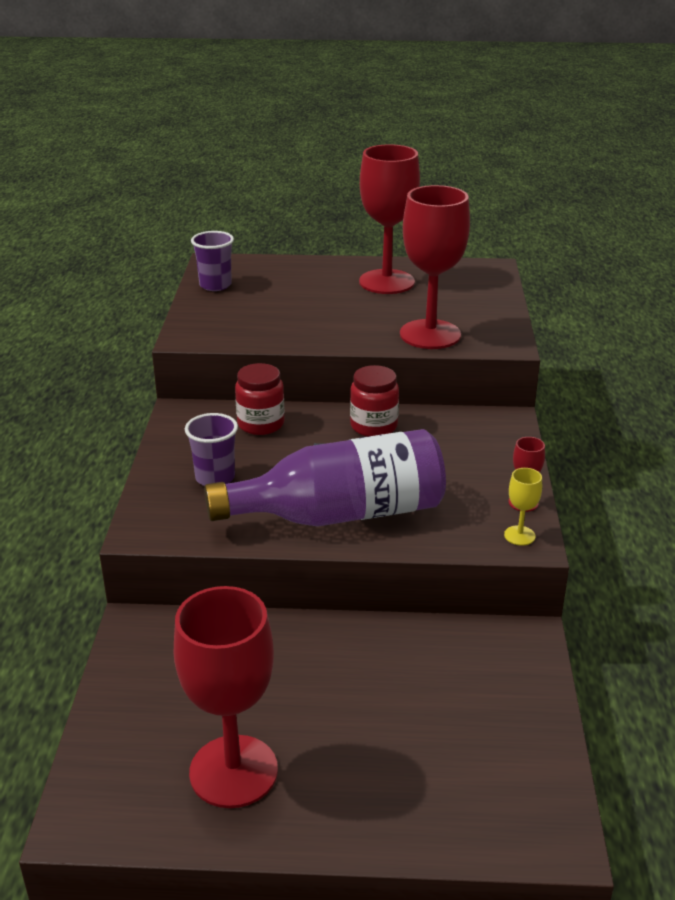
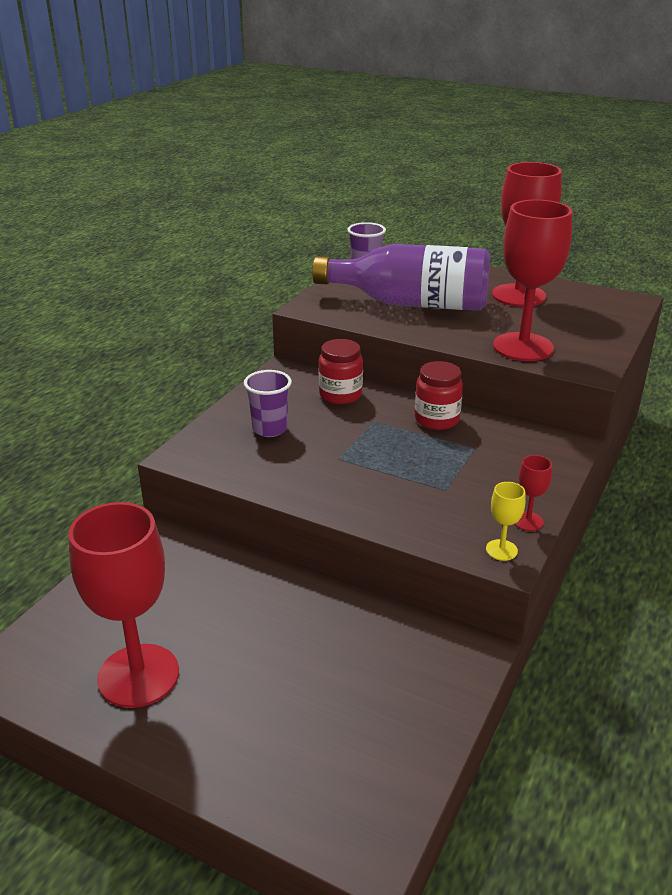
camera: 25 degrees right, 0 degrees up
purple bottle [204,429,446,527] -> purple bottle moved to [312,244,491,311]

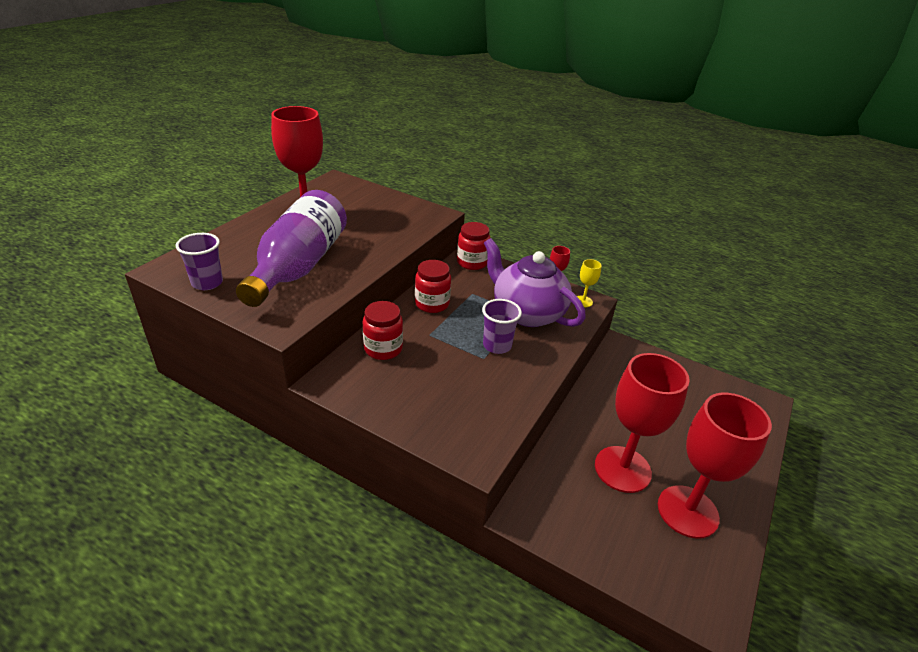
camera: 90 degrees left, 5 degrees up
purple cup [244,370,292,437] -> purple cup moved to [482,299,522,354]
red goblet [493,200,572,361] -> red goblet moved to [595,353,690,493]
none -> red jar [457,222,490,270]
none -> purple teapot [484,238,586,327]

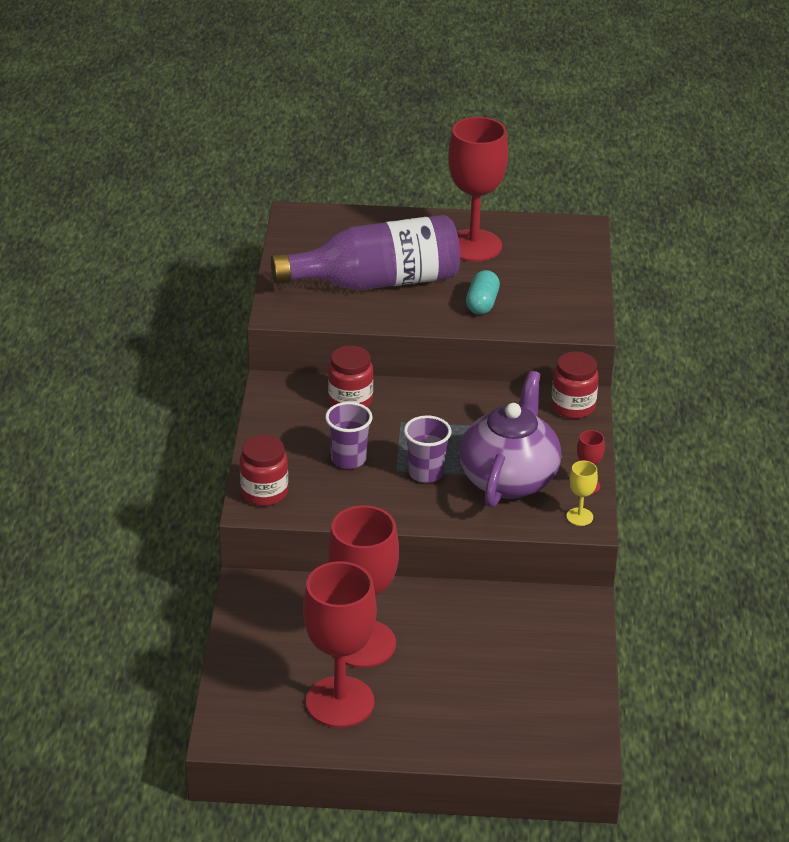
camera: 65 degrees right, 0 degrees up
purple cup [176,233,223,290] -> purple cup moved to [325,402,373,469]
red jar [415,260,451,313] -> red jar moved to [240,435,288,506]
none -> turquoise capsule [466,270,500,315]

